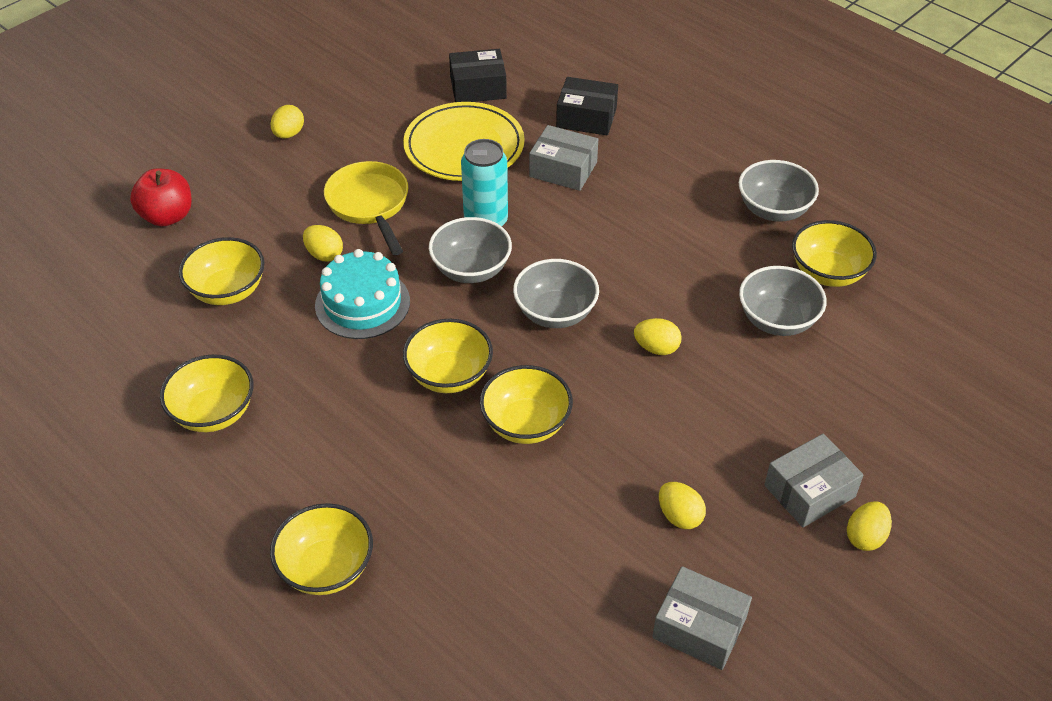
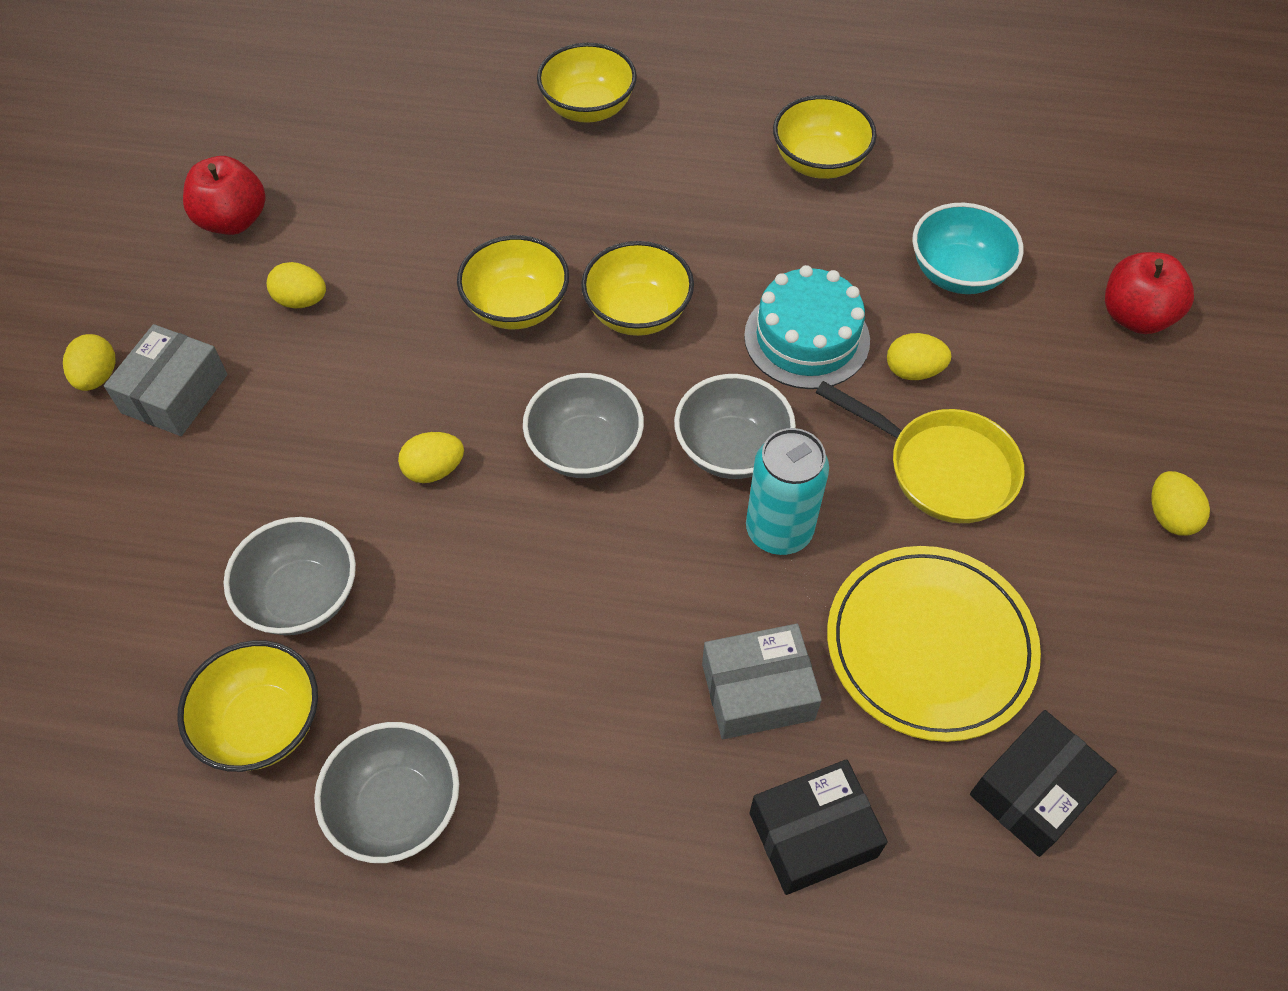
camera: 145 degrees right, 10 degrees up
yellow bowl [179,237,265,305] -> turquoise bowl [912,203,1024,294]
grey box [652,566,752,670] -> red apple [183,156,265,235]

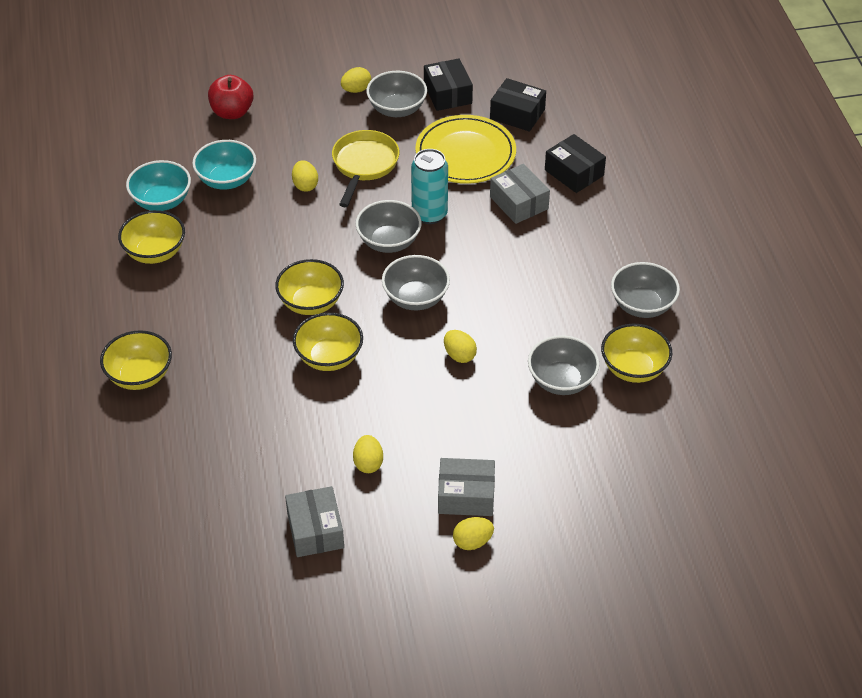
camera: 110 degrees left, 10 degrees down
red apple [183,156,265,235] -> grey box [285,486,344,557]
turquoise cake [744,265,870,389] -> none
none -> turquoise bowl [126,160,191,211]
none -> grey bowl [366,71,427,117]
none -> black box [424,59,473,111]

